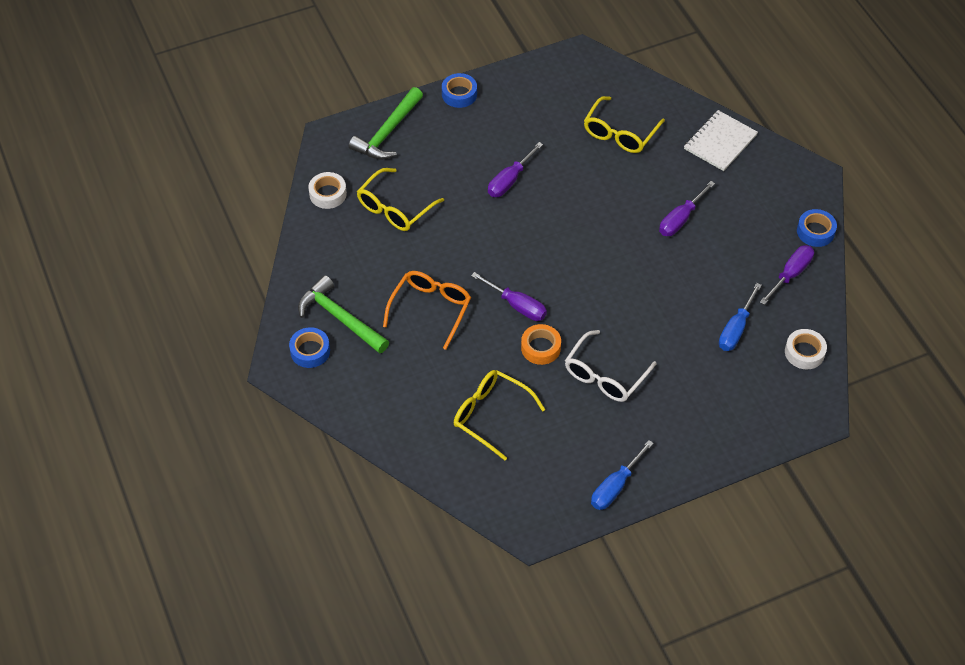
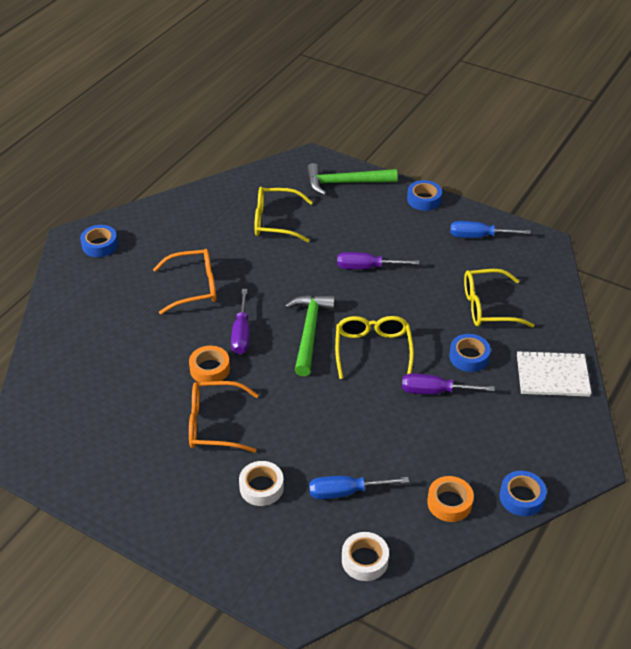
camera: 55 degrees right, 10 degrees down
green hammer [298,275,389,354] -> green hammer moved to [285,295,335,376]
white tape [308,172,347,209] -> white tape moved to [239,461,284,506]
yellow glasses [454,370,545,460] -> yellow glasses moved to [335,316,414,379]
white glasses [565,330,657,402] -> orange glasses [189,381,258,453]
blue screwdriver [591,440,654,510] -> blue screwdriver moved to [450,221,531,238]
purple screwdriver [760,245,814,305] -> orange tape [427,476,474,522]
none -> blue tape [449,334,491,372]

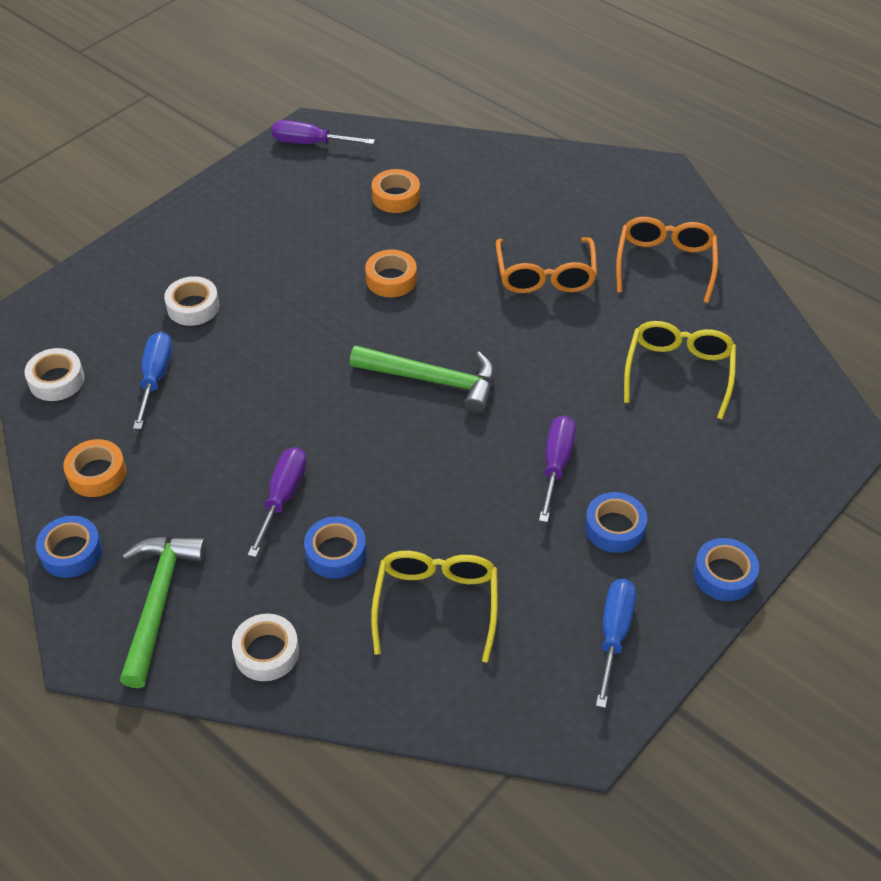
camera: 100 degrees right, 5 degrees up
blue tape [80,225,118,257] -> blue tape moved to [585,492,647,553]
orange glasses [189,381,258,453] -> orange glasses moved to [616,217,718,303]
purple screwdriver [231,289,250,354] -> purple screwdriver moved to [272,120,375,144]
green hammer [306,163,398,195] -> green hammer moved to [119,537,207,688]
yellow glasses [335,316,414,379] -> none
white notebook [517,350,591,397] -> white tape [232,614,299,681]
none -> orange tape [372,169,420,213]

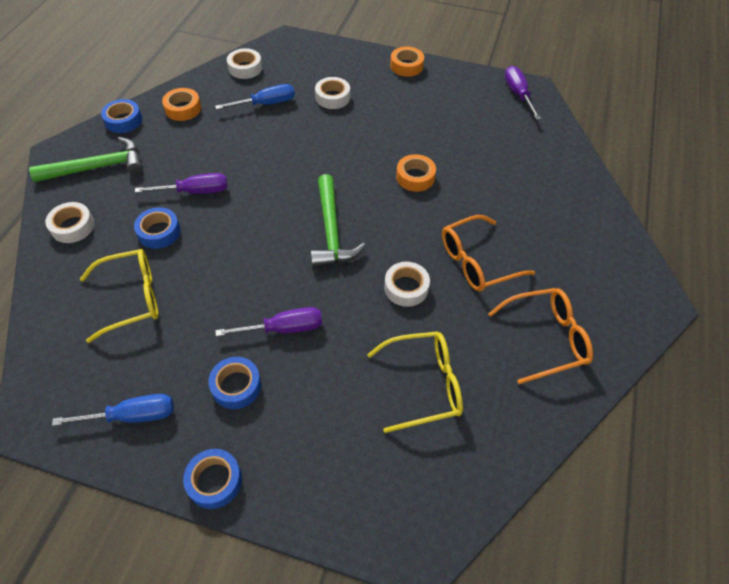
camera: 65 degrees right, 5 degrees up
orange tape [372,169,420,213] -> orange tape moved to [390,47,424,77]
none -> white tape [384,262,430,307]

